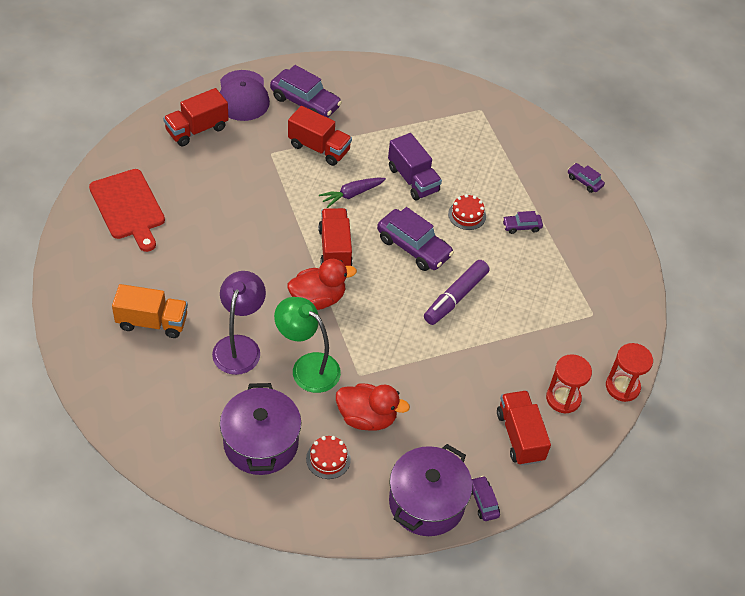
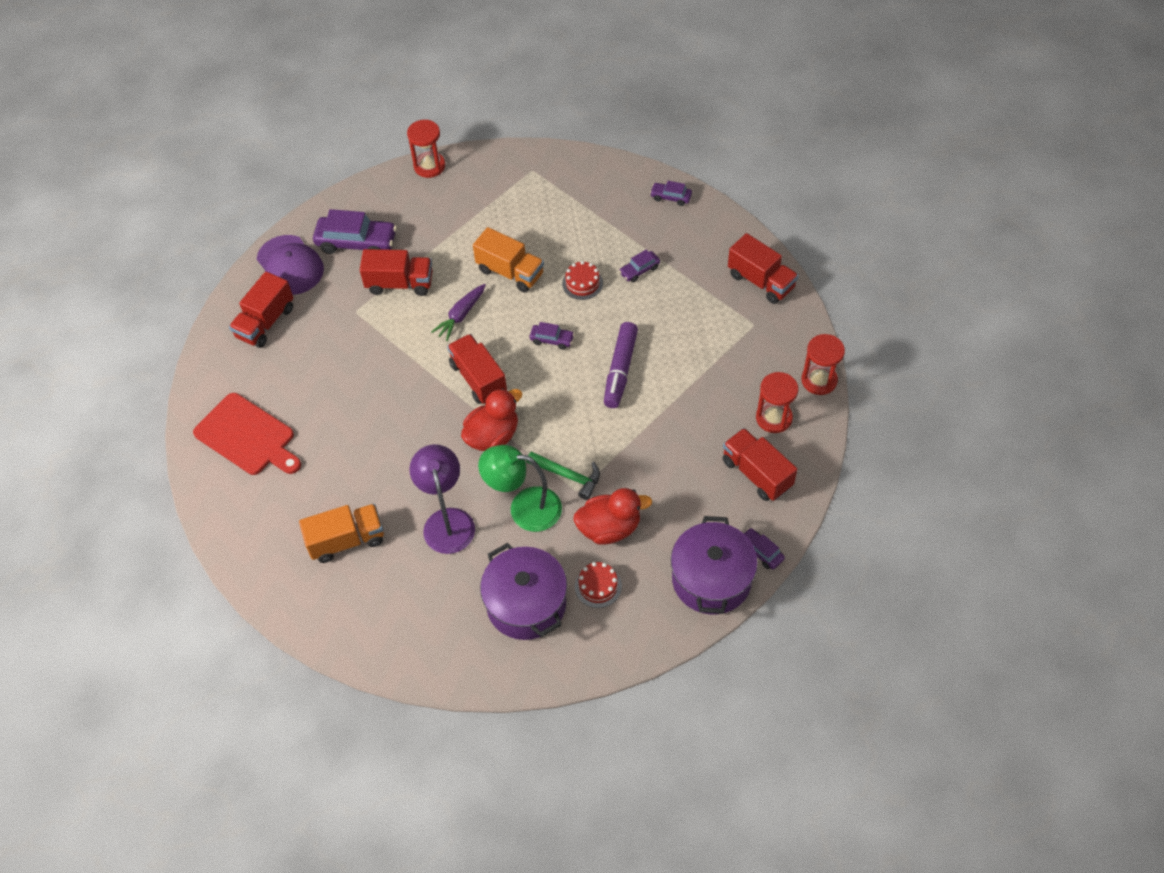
camera: 20 degrees left, 5 degrees up
purple car [377,207,454,271] -> purple car [530,322,574,350], size x0.51
purple truck [388,133,442,201] -> orange truck [473,227,544,293]
none -> red hourglass [407,120,445,178]
none -> green hammer [526,451,600,500]
none -> red truck [728,233,799,304]

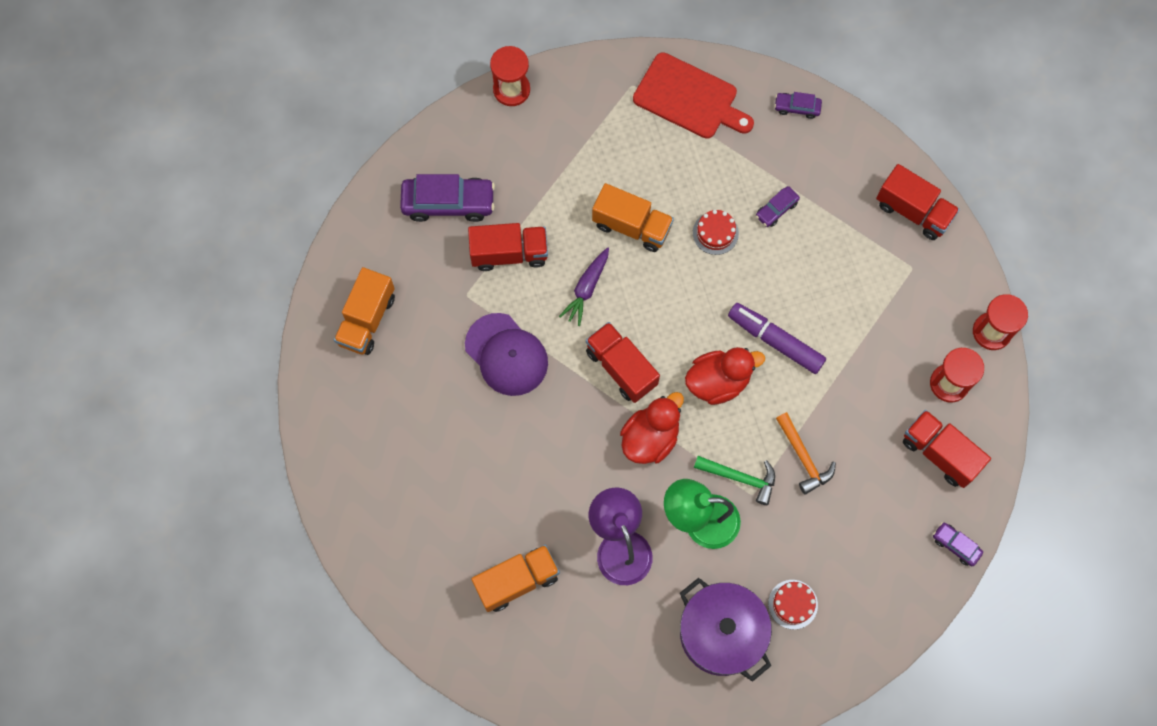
camera: 10 degrees left, 15 degrees up
red cutting board [193,393,301,475] -> red cutting board moved to [633,52,754,139]
red truck [229,271,294,348] -> orange truck [334,267,395,355]
purple cap [257,235,324,295] -> purple cap moved to [465,313,548,396]
purple car [530,322,574,350] -> none
red duck [573,488,652,545] -> red duck moved to [685,347,765,405]
purple marker [604,322,638,408] -> purple marker turned 120 degrees clockwise [728,303,826,374]
purple pot [671,516,758,615] -> none
none -> orange hammer [776,412,836,495]

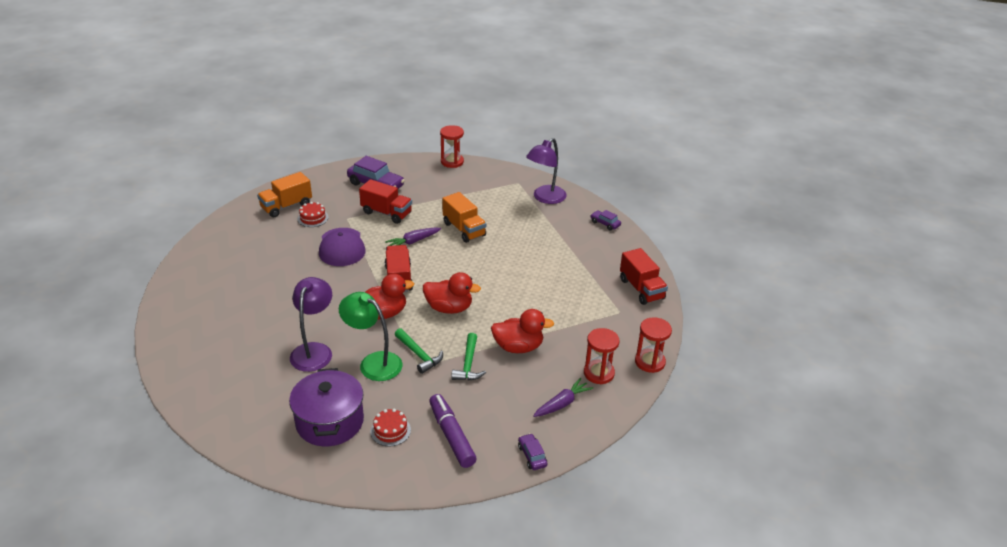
camera: 30 degrees right, 35 degrees down
orange truck [472,545,560,612] -> none
red cutting board [633,52,754,139] -> purple lamp [526,138,566,204]
red cake [693,210,739,255] -> red cake moved to [297,202,328,227]
purple marker [728,303,826,374] -> purple marker moved to [429,394,477,468]
purple car [756,186,800,227] -> none
orange hammer [776,412,836,495] -> green hammer [451,333,486,380]
red truck [903,410,991,488] -> purple carrot [533,378,593,417]
none -> red duck [491,309,554,353]

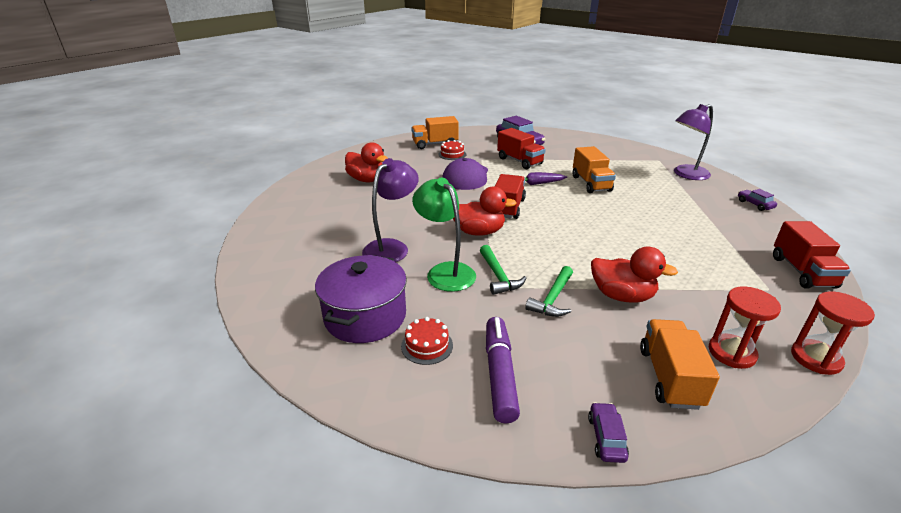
camera: 25 degrees right, 5 degrees down
red duck [423,272,481,314] -> red duck moved to [345,142,388,182]
red hourglass [440,125,464,168] -> none
purple carrot [533,378,593,417] -> orange truck [640,319,720,410]

